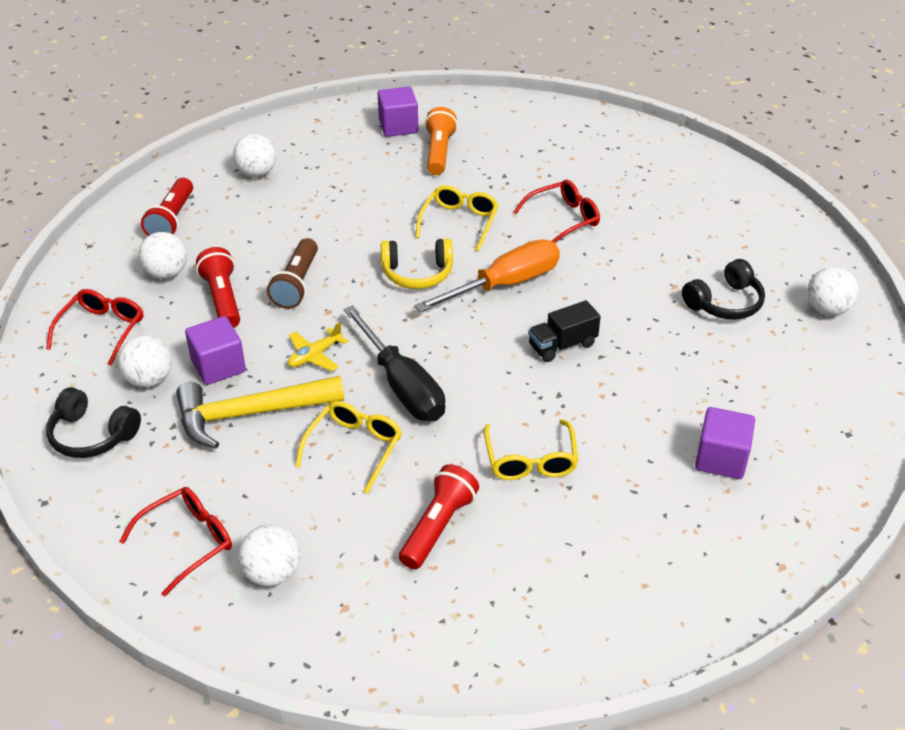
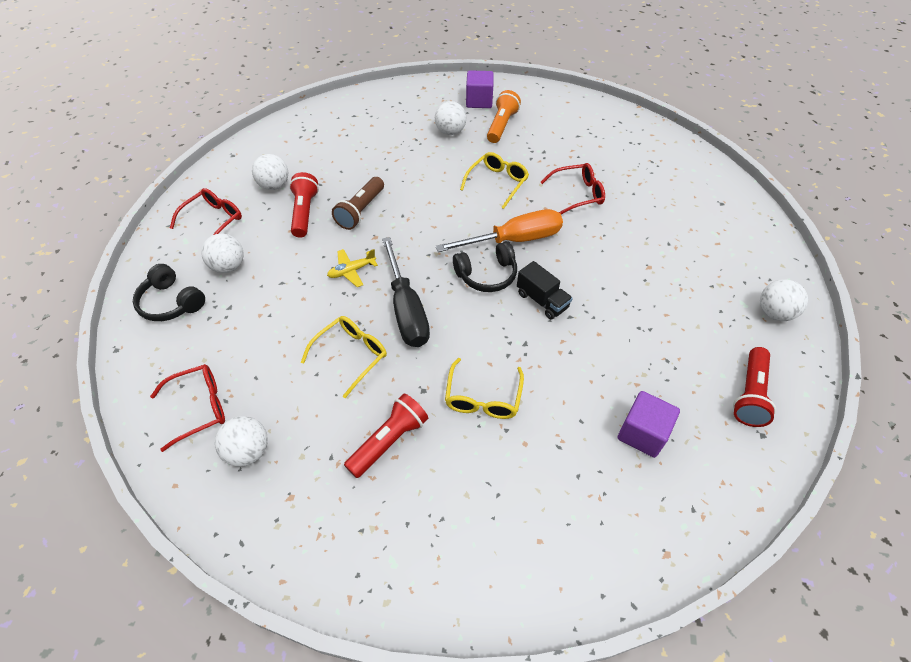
camera: 15 degrees right, 10 degrees up
red flashlight [141,178,193,236] -> red flashlight moved to [733,347,776,427]
yellow hammer [176,376,344,449] -> none
purple cube [185,316,246,385] -> none
white ball [233,134,276,177] -> white ball moved to [435,101,466,135]
yellow headphones [381,238,453,289] -> none
black truck [528,300,601,362] -> black truck turned 120 degrees counterclockwise [517,261,573,320]
black headphones [682,259,765,319] -> black headphones moved to [453,241,517,292]

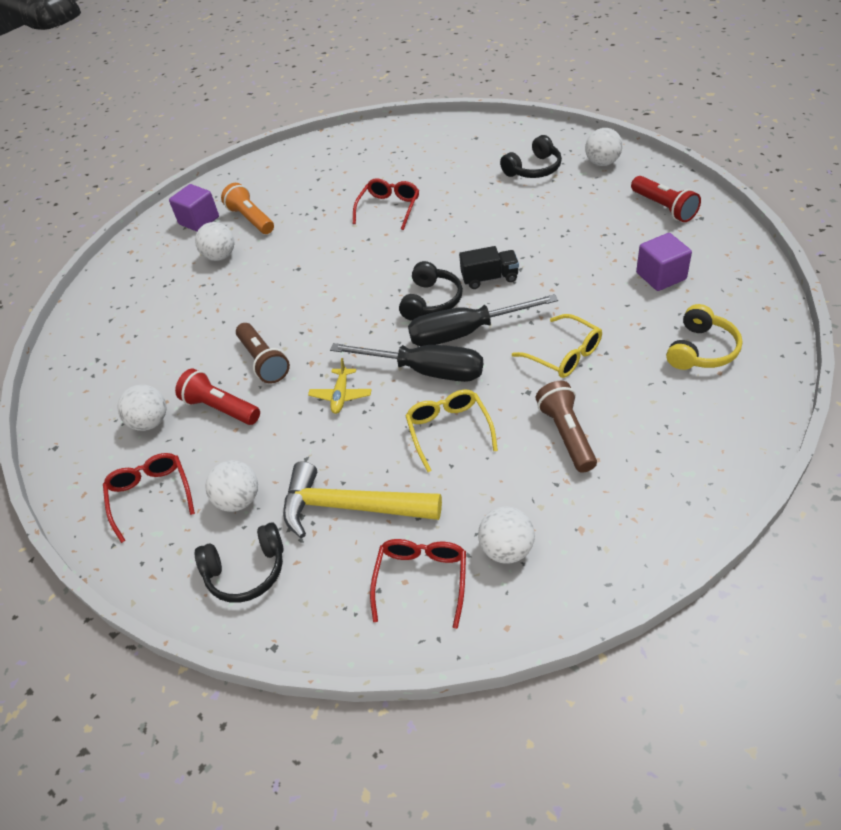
camera: 50 degrees left, 5 degrees down
red flashlight [344,393,428,478] -> brown flashlight [536,381,597,473]
orange screwdriver [436,209,563,252] -> none
yellow glasses [460,152,529,209] -> none
none -> yellow hammer [283,461,442,538]
none -> black screwdriver [408,294,558,346]
none -> black headphones [500,135,562,178]
none -> yellow headphones [666,304,742,370]

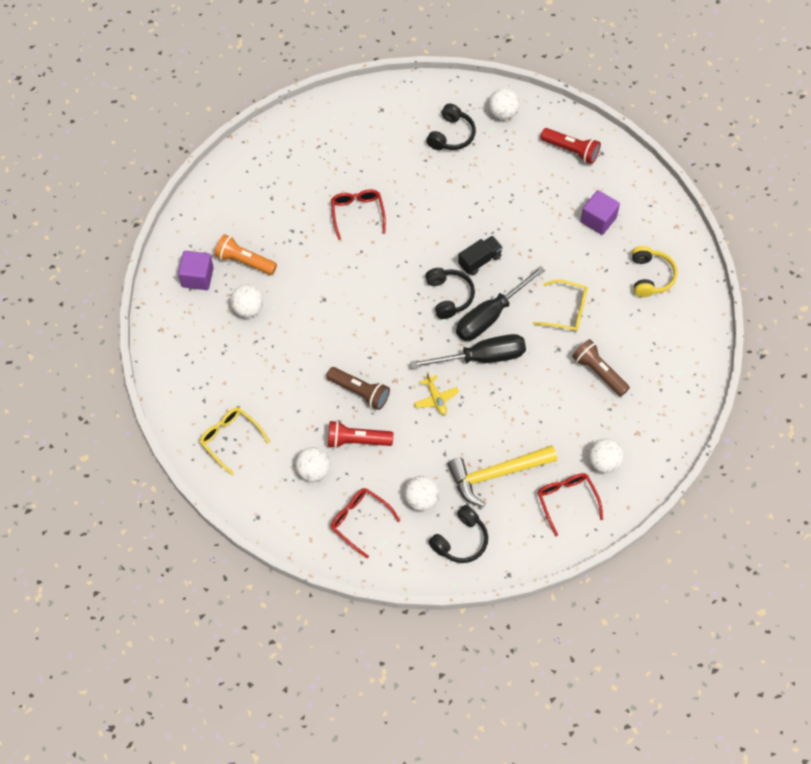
camera: 35 degrees left, 15 degrees up
yellow glasses [405,390,498,472] -> yellow glasses moved to [200,408,269,475]

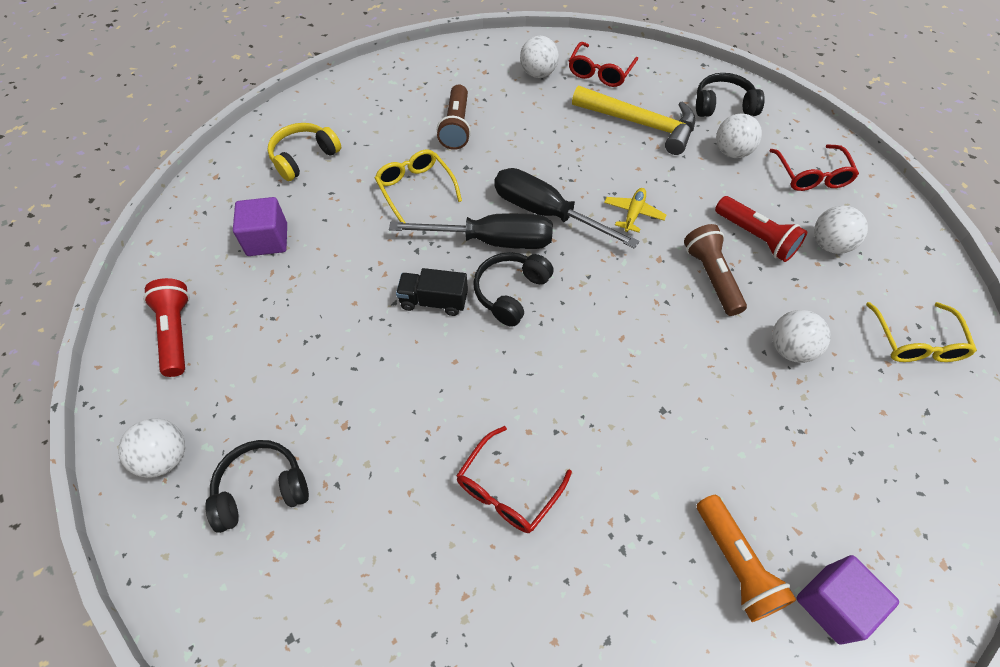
camera: 135 degrees left, 5 degrees down
white ball [230,284,263,318] -> white ball moved to [772,310,831,363]

